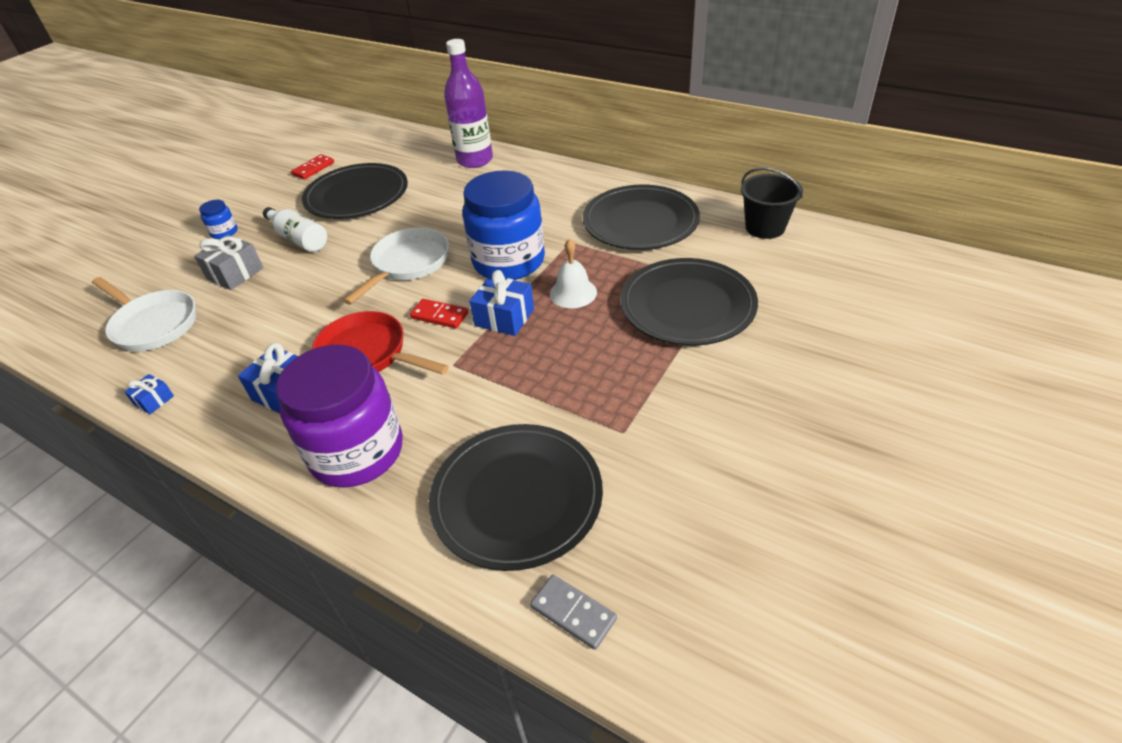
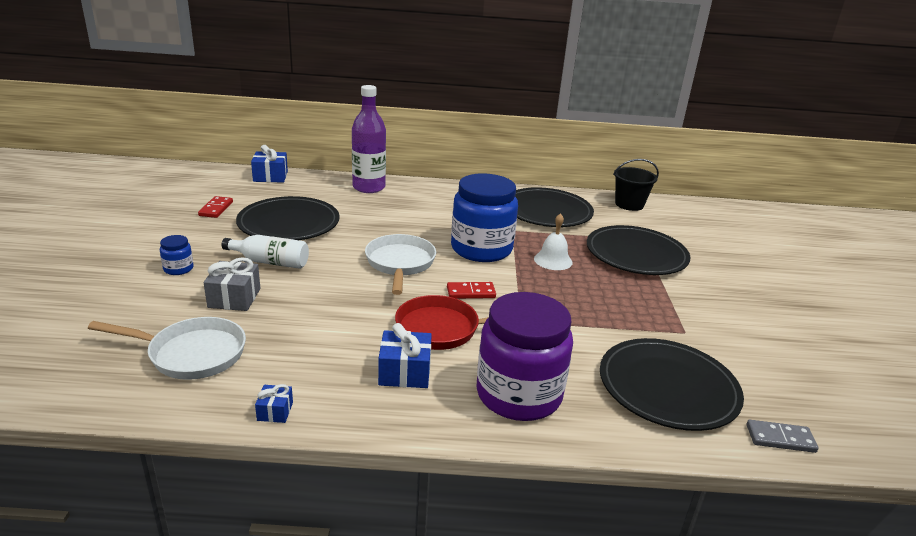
camera: 35 degrees left, 15 degrees down
blue gift [469,270,534,336] -> blue gift moved to [251,145,288,182]

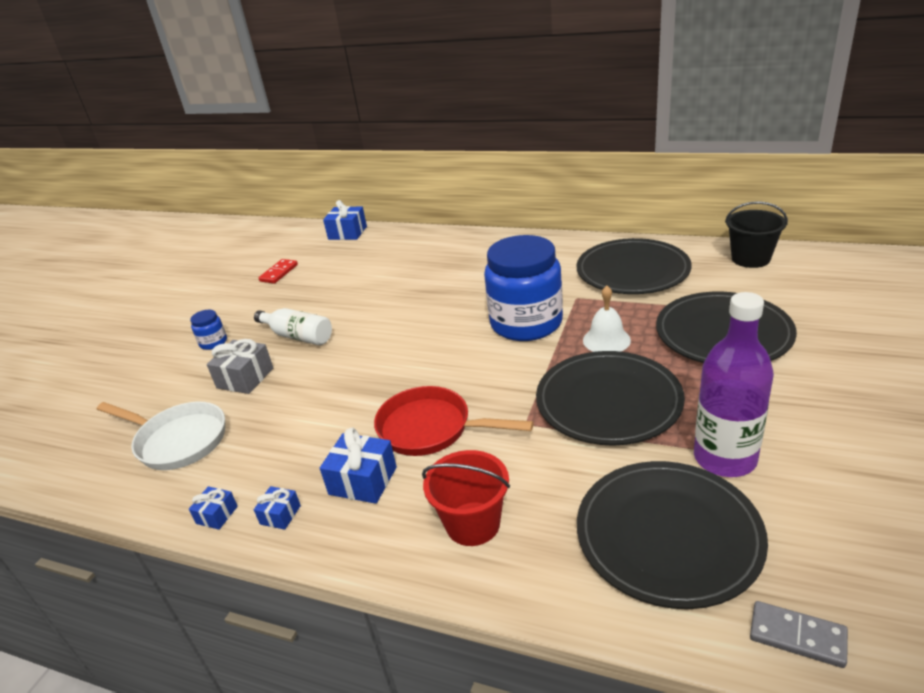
camera: 25 degrees right, 5 degrees up
black plate [236,196,339,240] -> black plate moved to [536,351,685,446]
purple bottle [352,85,386,193] -> purple bottle moved to [694,292,774,477]
white pan [365,234,436,295] -> none
red domino [447,282,496,299] -> none
purple jar [477,292,573,421] -> red bucket [422,450,510,546]
none -> blue gift [254,486,301,530]

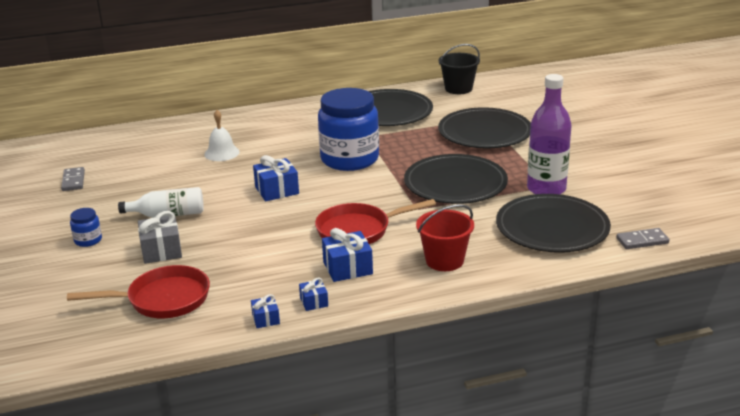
camera: 40 degrees left, 5 degrees down
white pan [97,402,225,470] -> red pan [67,265,210,318]
red domino [259,259,298,284] -> grey domino [61,167,85,191]
blue gift [323,200,367,240] -> blue gift moved to [253,155,299,201]
white bell [583,286,631,352] -> white bell moved to [204,110,240,161]

